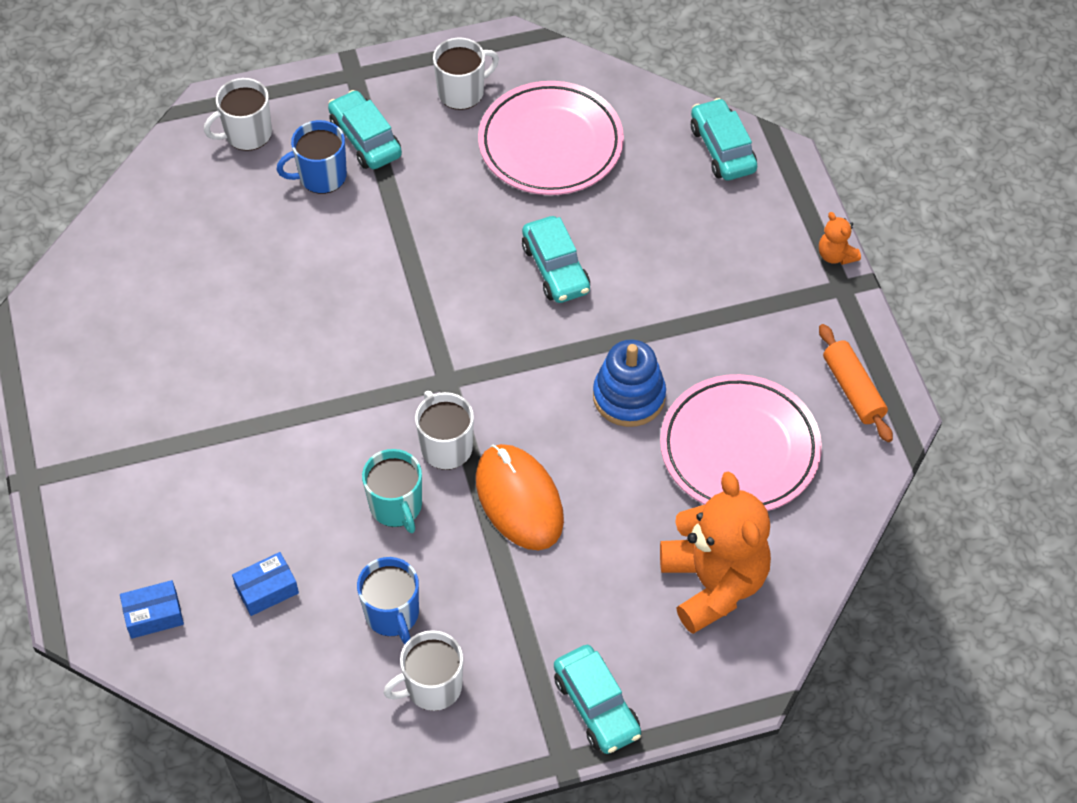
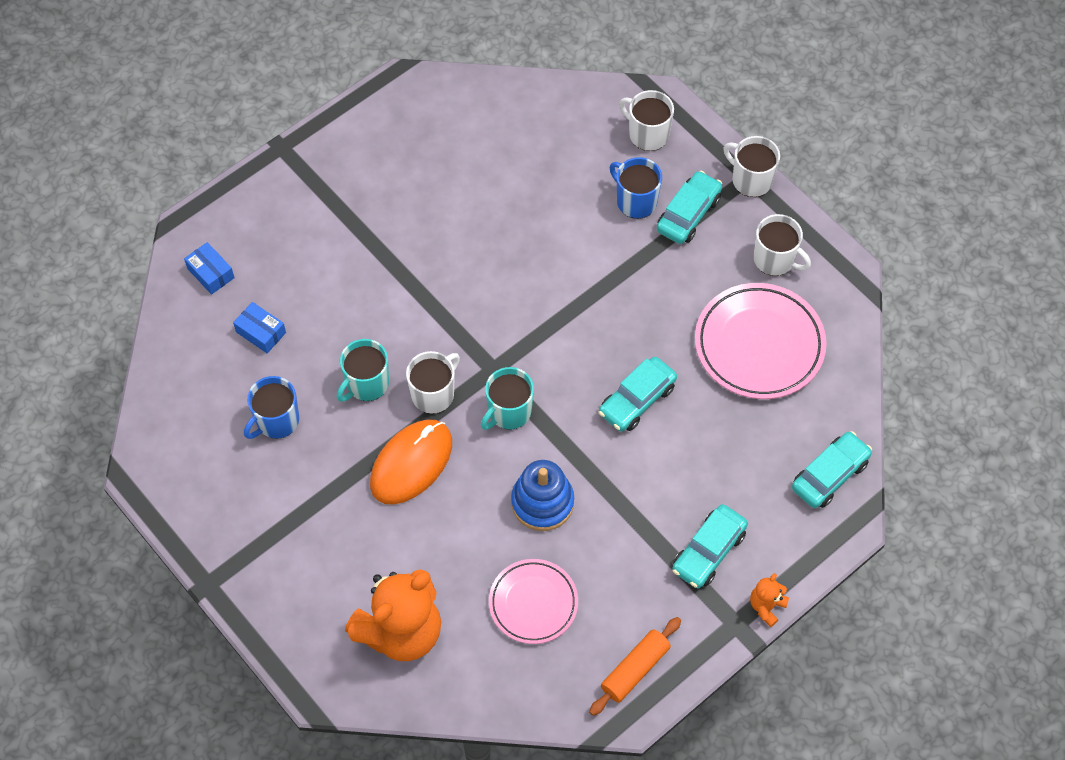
camera: 65 degrees right, 5 degrees up
white mug [384,630,463,711] -> white mug moved to [724,136,780,197]
turquoise car [554,645,641,754] -> turquoise car moved to [672,504,748,588]
pink plate [660,374,822,511] -> pink plate [489,559,578,644], size x0.64
none -> turquoise mug [481,367,534,430]

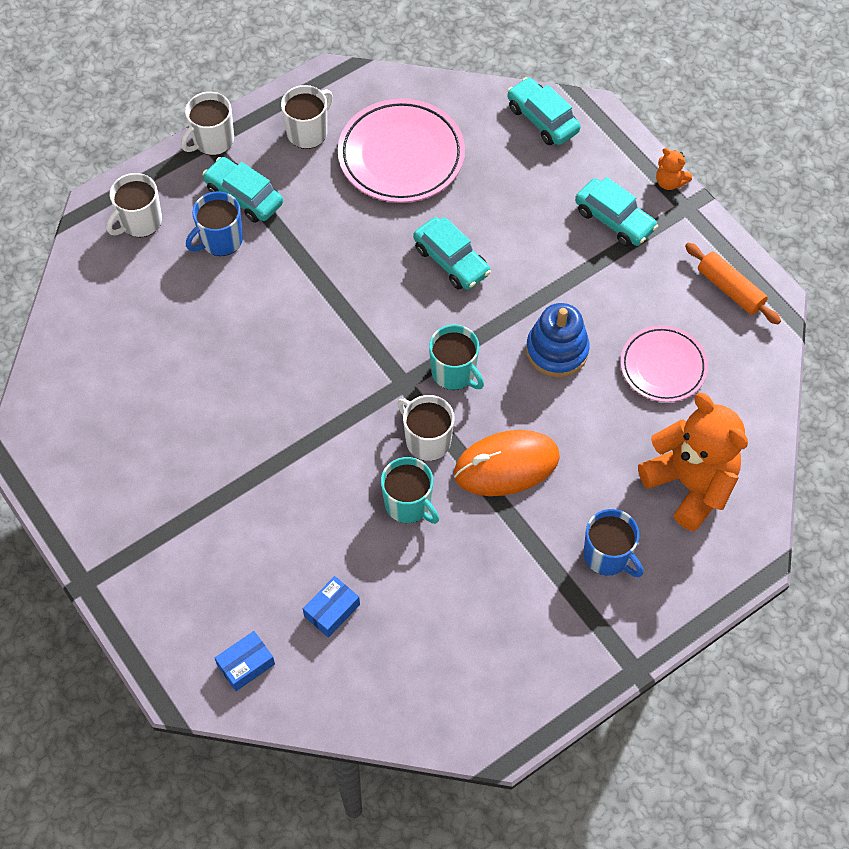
camera: 85 degrees left, 0 degrees up
blue mug [244,376,299,439] -> blue mug moved to [584,509,643,577]
orange mouse [370,419,452,505] -> orange mouse turned 60 degrees counterclockwise [454,430,560,496]

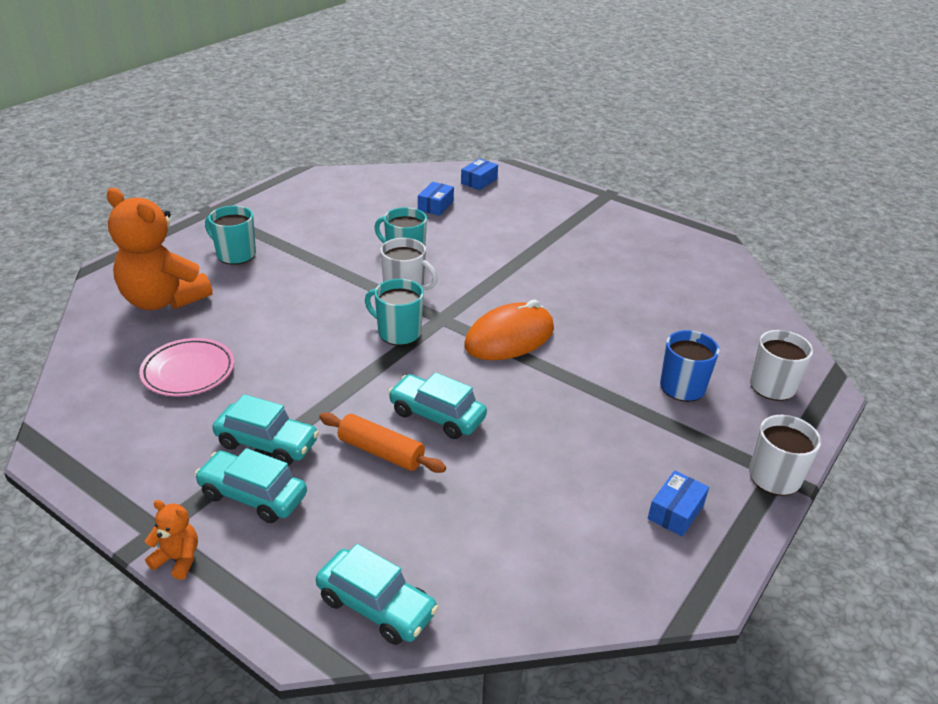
camera: 160 degrees right, 25 degrees down
turquoise car [202,157,283,223] -> turquoise car moved to [212,394,319,466]
white mug [281,85,333,149] -> blue box [648,470,709,537]
pink plate [338,99,465,203] -> none
orange mouse [454,430,560,496] -> orange mouse moved to [464,300,554,360]
blue stacking toy [526,303,590,377] -> none
blue mug [584,509,643,577] -> turquoise mug [205,206,256,265]
orange rolling pin [685,243,781,325] -> orange rolling pin moved to [319,412,446,473]

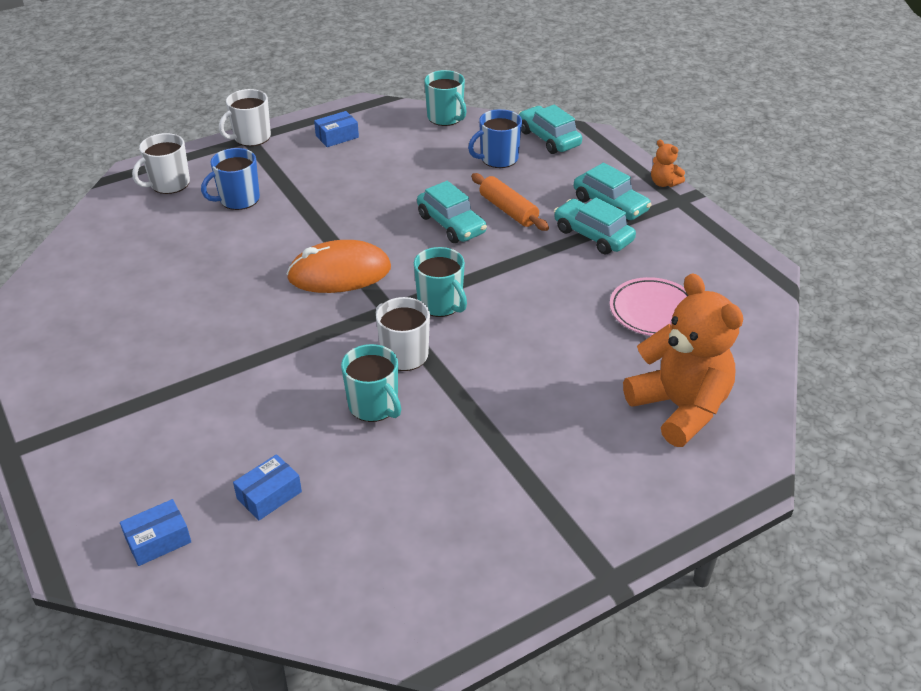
camera: 155 degrees left, 5 degrees up
turquoise mug [205,206,256,265] -> turquoise mug moved to [424,70,467,126]
none -> blue mug [468,109,522,168]

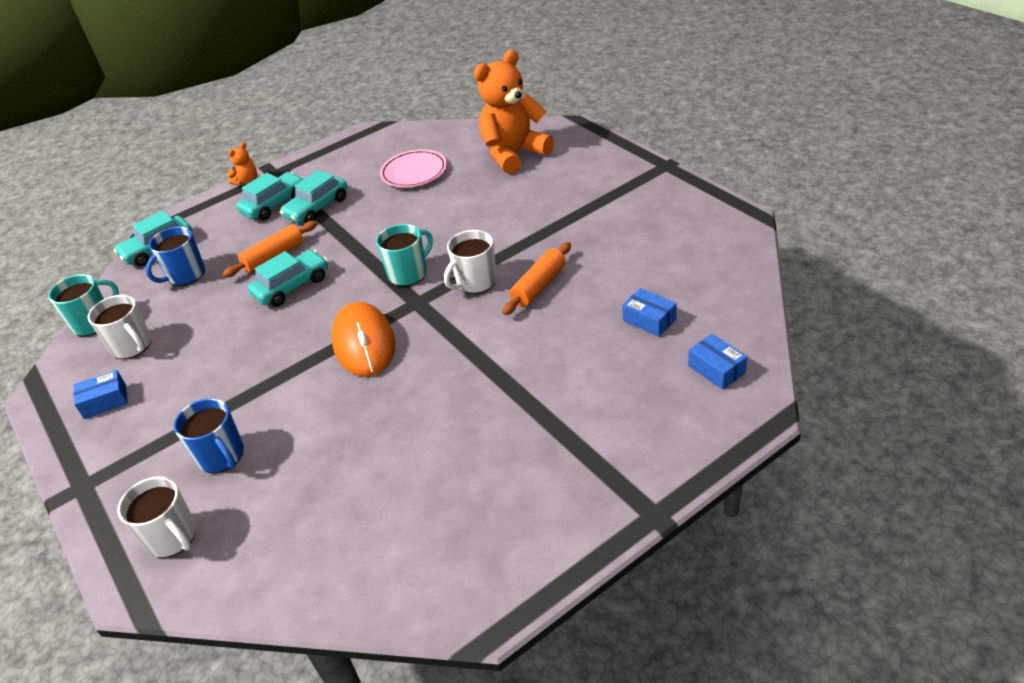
camera: 90 degrees left, 0 degrees up
white mug [219,89,271,146] -> white mug moved to [87,295,152,359]
blue box [314,111,359,147] -> blue box turned 75 degrees counterclockwise [73,370,128,419]
turquoise mug [341,344,401,422] -> orange rolling pin [502,242,571,315]
blue mug [468,109,522,168] -> blue mug turned 75 degrees clockwise [146,226,205,286]

